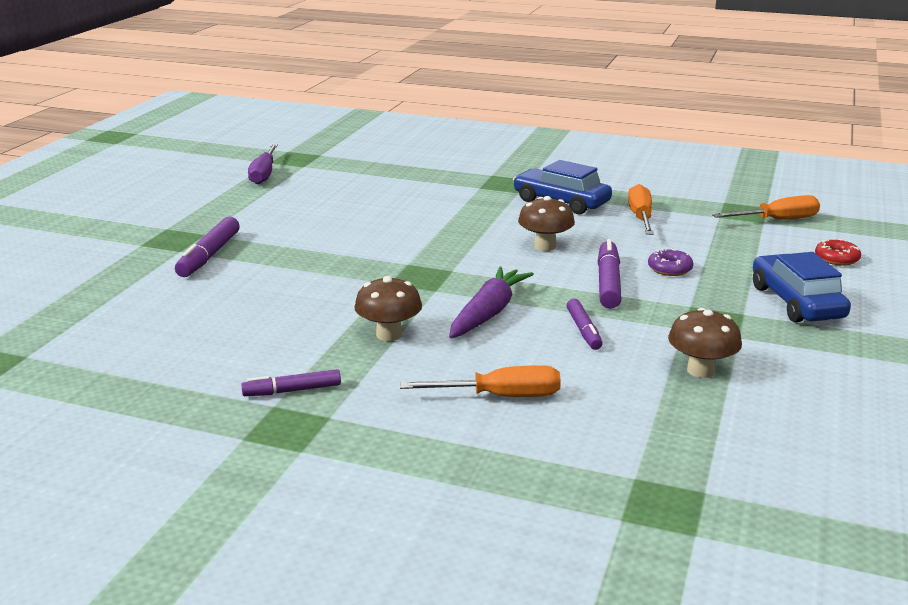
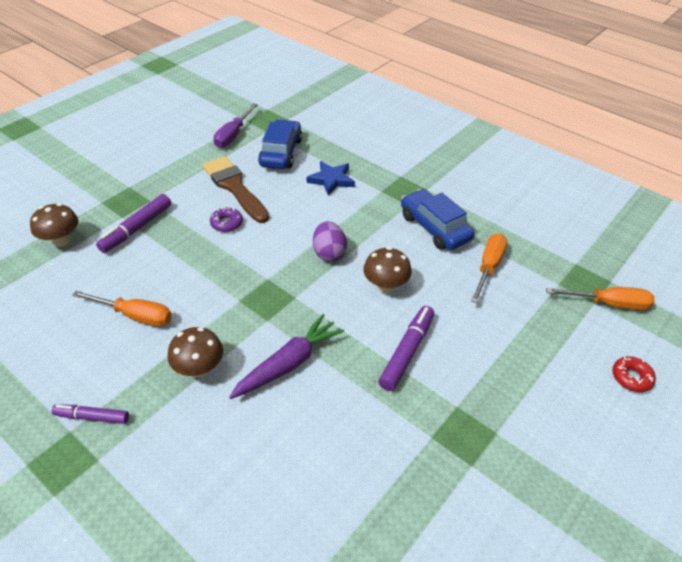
camera: 20 degrees right, 20 degrees up
orange screwdriver [400,365,561,397] -> orange screwdriver moved to [72,291,172,327]
purple marker [567,299,603,350] -> none
purple donut [648,248,694,276] -> purple donut moved to [210,207,243,232]
brown mushroom [668,308,742,378] -> brown mushroom moved to [30,203,78,247]
blue car [753,252,851,323] -> blue car moved to [258,119,302,169]
none -> brown brush [202,156,269,223]
none -> blue star [307,161,355,196]
none -> purple egg [313,221,347,262]

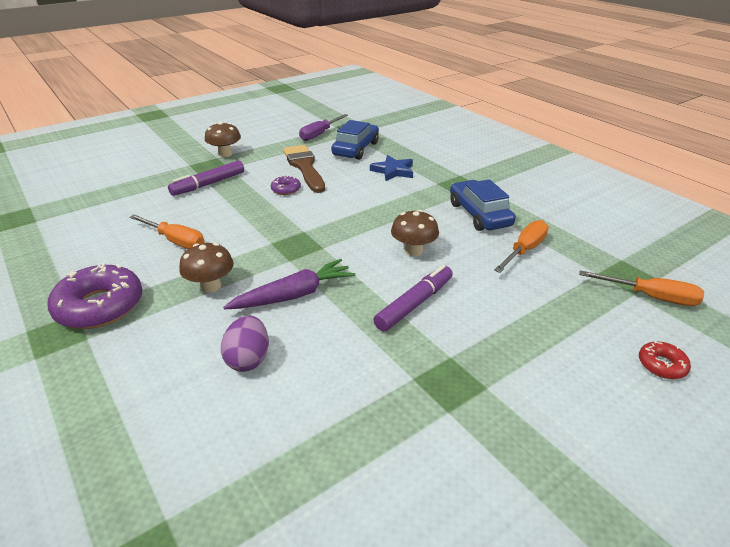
camera: 15 degrees right, 10 degrees down
brown mushroom [30,203,78,247] -> brown mushroom moved to [205,122,241,157]
purple marker [51,404,129,424] -> purple donut [48,263,142,329]
purple egg [313,221,347,262] -> purple egg moved to [221,316,269,372]

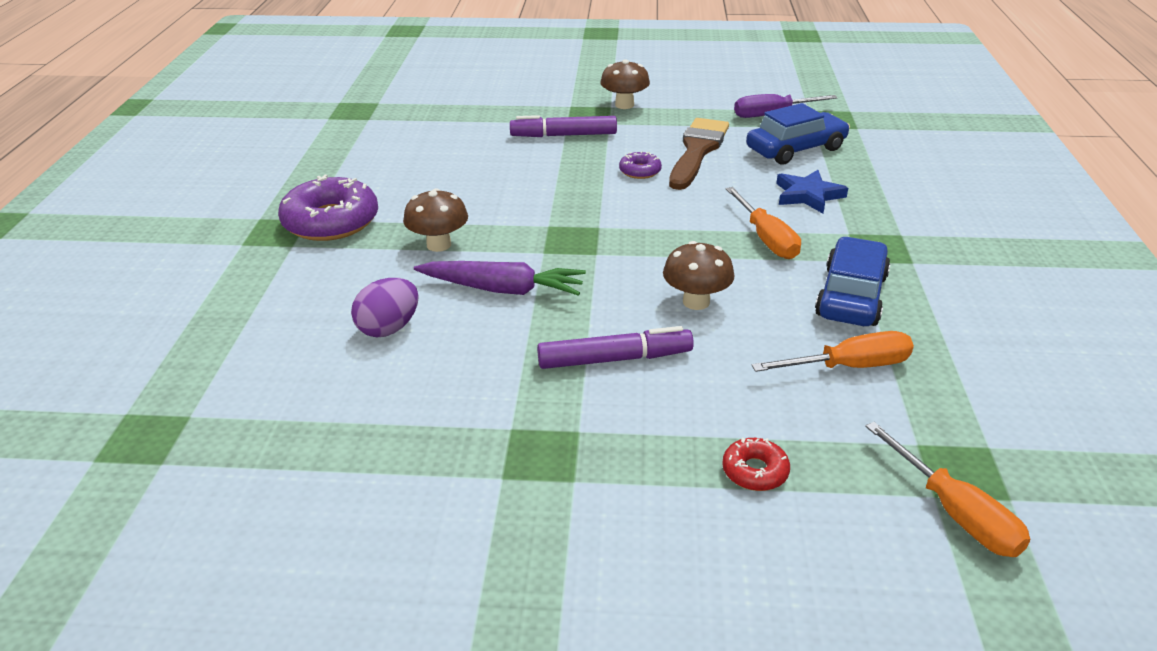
camera: 40 degrees right, 0 degrees up
orange screwdriver [129,214,205,249] -> orange screwdriver moved to [726,187,801,259]
red donut [639,341,691,379] -> red donut moved to [722,438,790,491]

